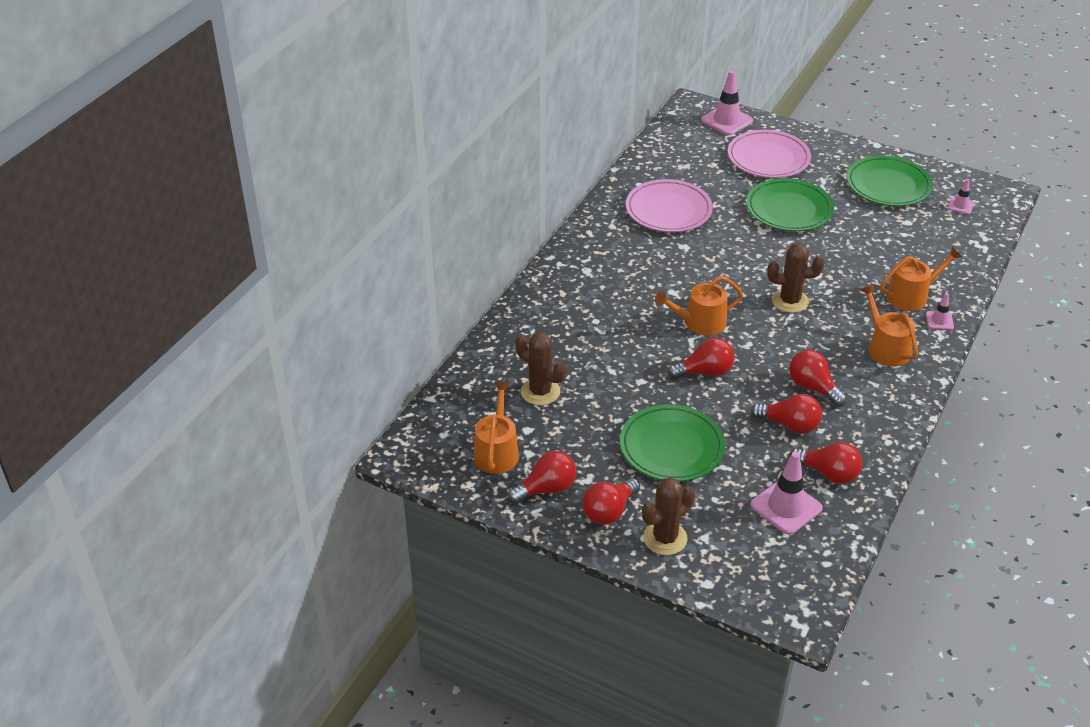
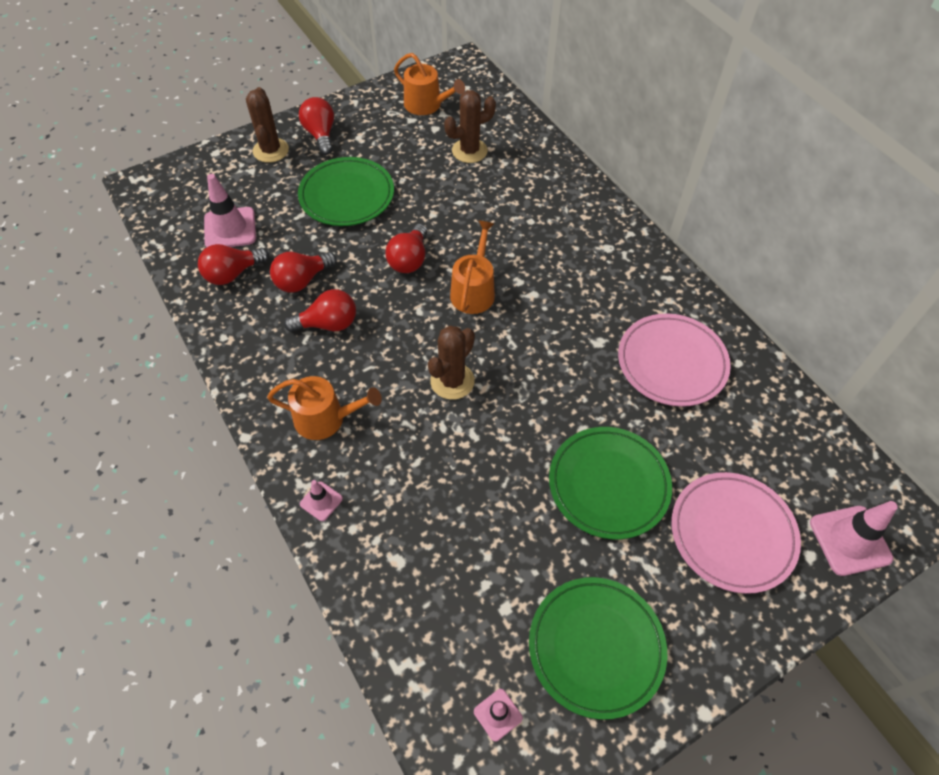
camera: 120 degrees right, 15 degrees up
red light bulb [508,451,576,504] -> none
orange watering can [880,247,962,311] -> none

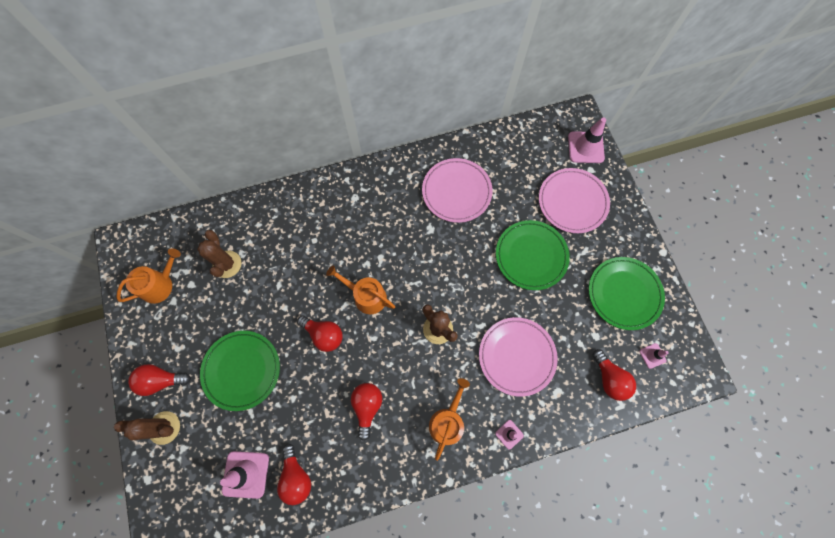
camera: 75 degrees left, 15 degrees up
red light bulb [270,252,337,293] -> red light bulb moved to [593,349,636,401]
none -> pink plate [479,317,558,397]

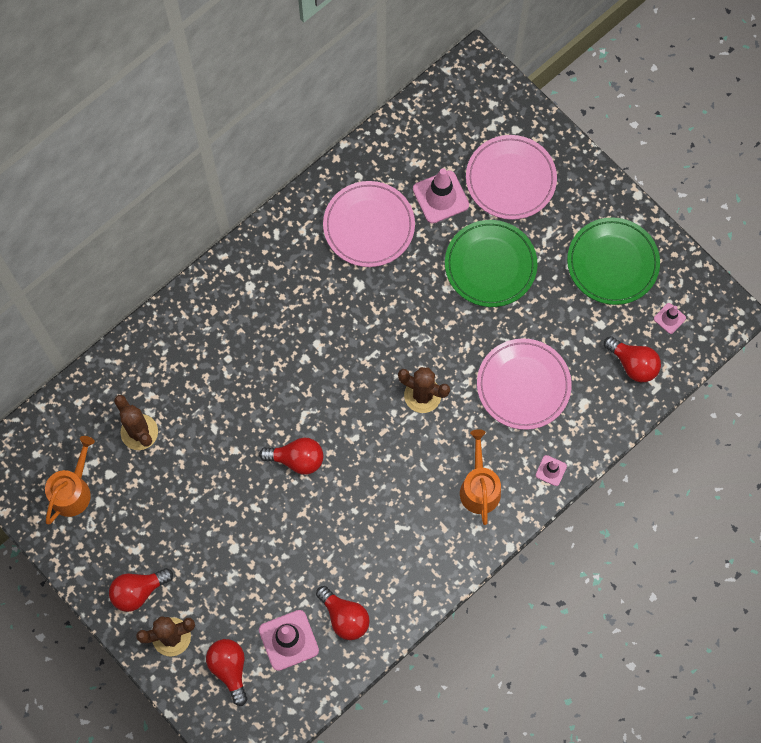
camera: 25 degrees left, 0 degrees up
green plate [200,331,280,411] -> none
orange watering can [326,265,395,314] -> none
red light bulb [351,383,382,441] -> red light bulb moved to [206,639,248,706]
pink traffic cone [568,117,606,163] -> pink traffic cone moved to [413,168,469,224]

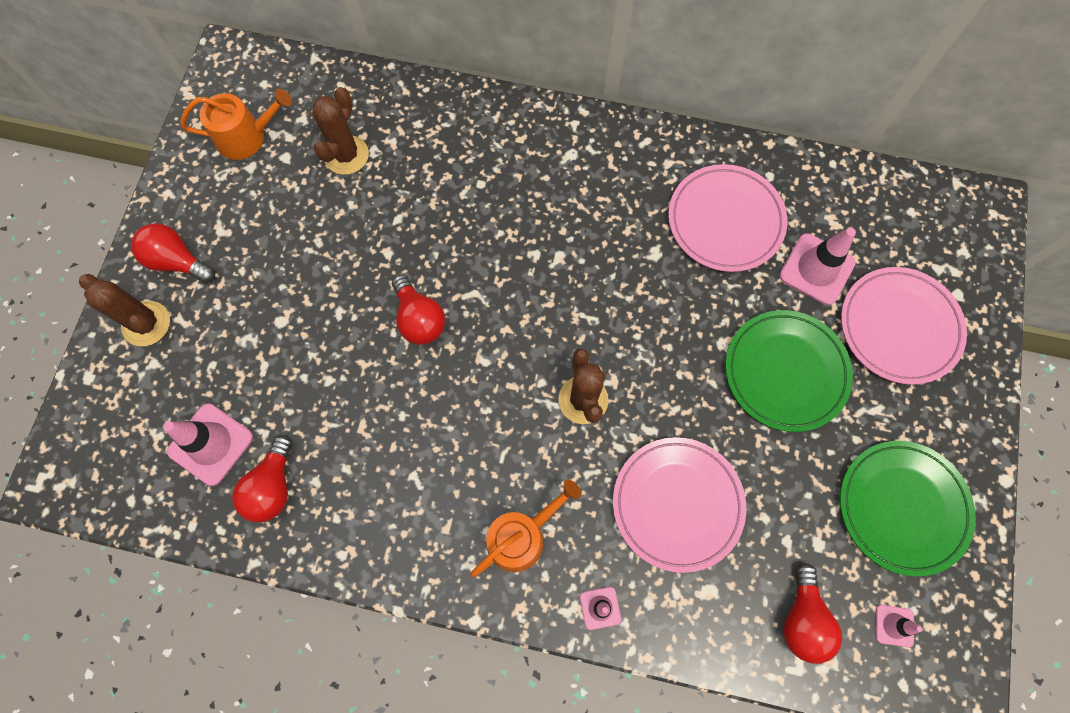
camera: 55 degrees right, 0 degrees up
red light bulb [206,639,248,706] -> none

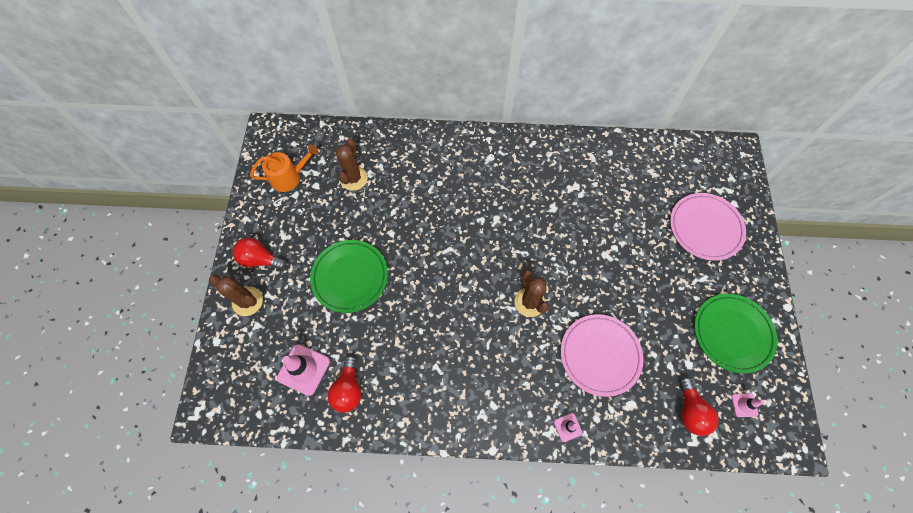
camera: 10 degrees left, 5 degrees down
red light bulb [392,275,445,345] -> none
orange watering can [470,480,581,578] -> none
pink plate [668,164,787,272] -> none
green plate [725,310,853,432] -> green plate moved to [310,240,388,313]
pink traffic cone [779,227,856,305] -> none

